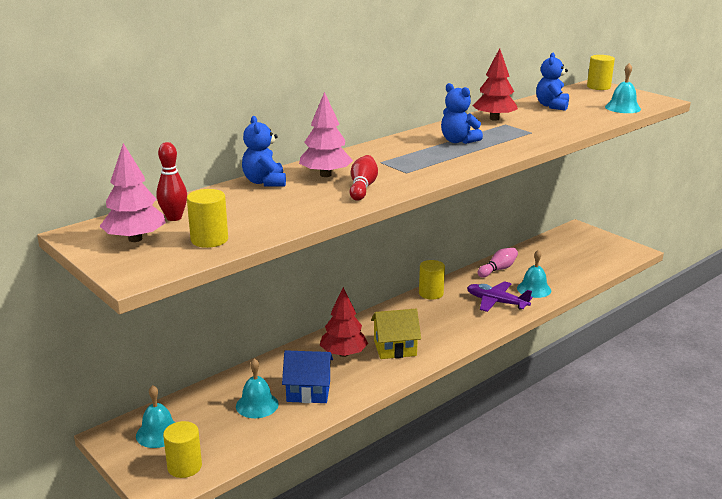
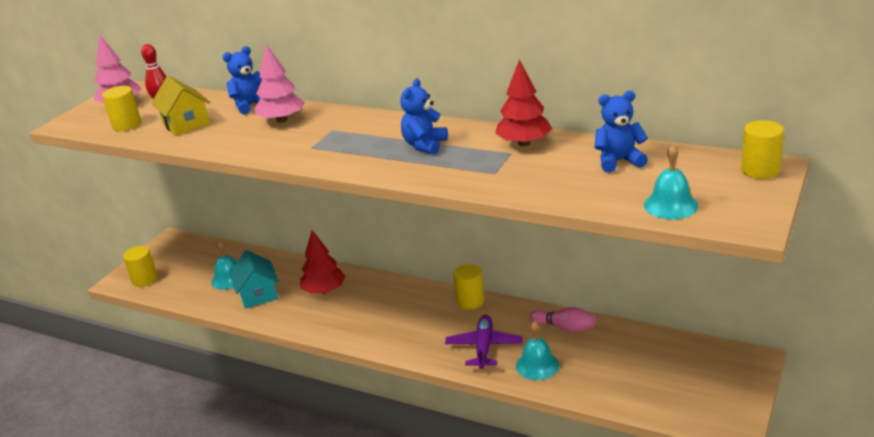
camera: 70 degrees right, 5 degrees up
turquoise bell [136,385,176,448] -> none
blue house [282,350,333,403] -> turquoise house [230,250,279,308]
red bowling pin [350,155,378,201] -> none
yellow house [371,309,421,359] -> yellow house moved to [151,76,210,136]

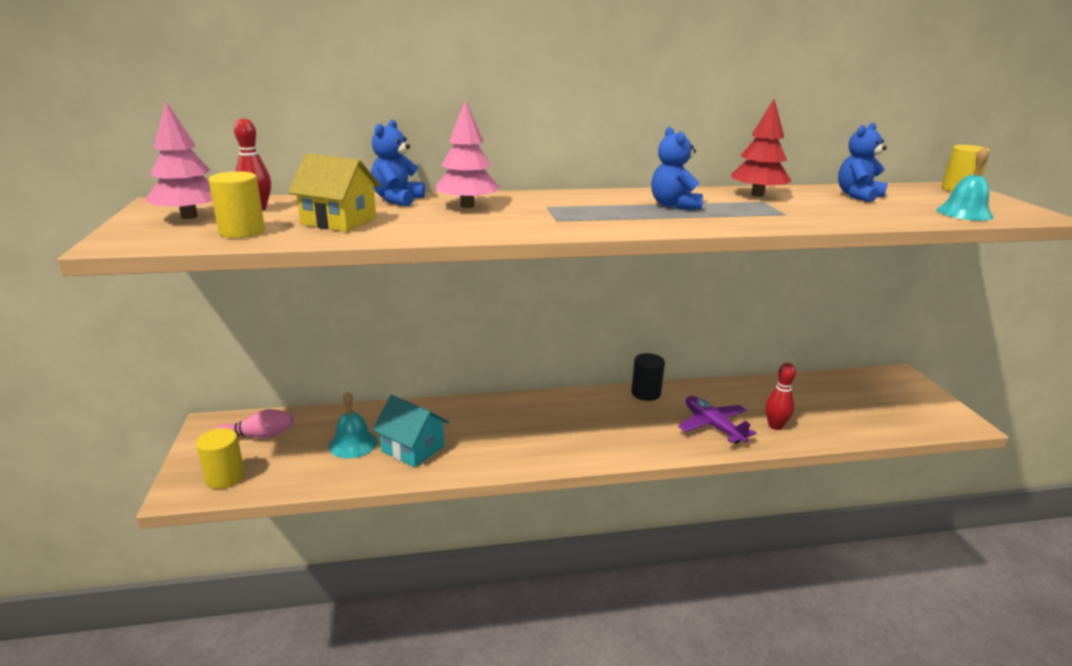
camera: 40 degrees left, 5 degrees down
red tree [300,230,346,294] -> none
yellow cylinder [453,264,484,310] -> black cylinder [631,353,665,401]
turquoise bell [516,321,559,380] -> red bowling pin [765,363,796,430]
pink bowling pin [530,307,595,333] -> pink bowling pin moved to [215,409,294,438]

